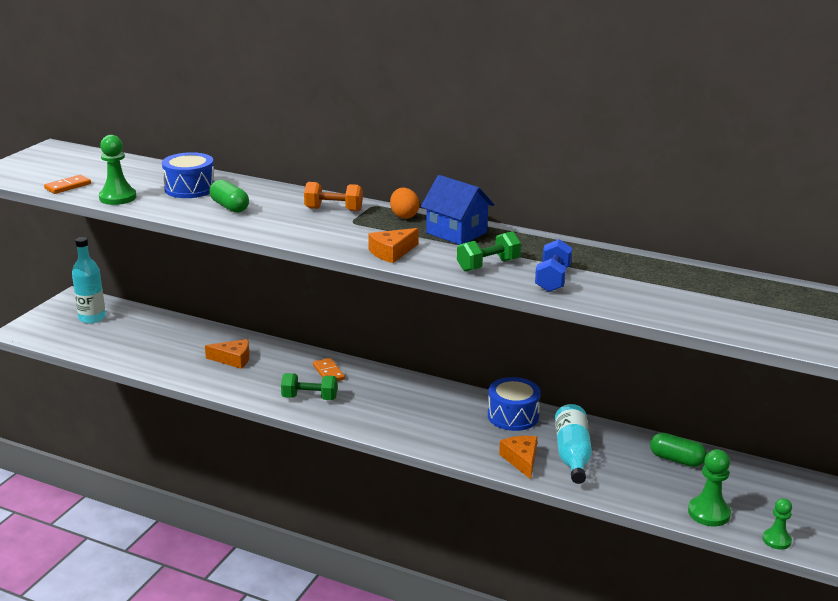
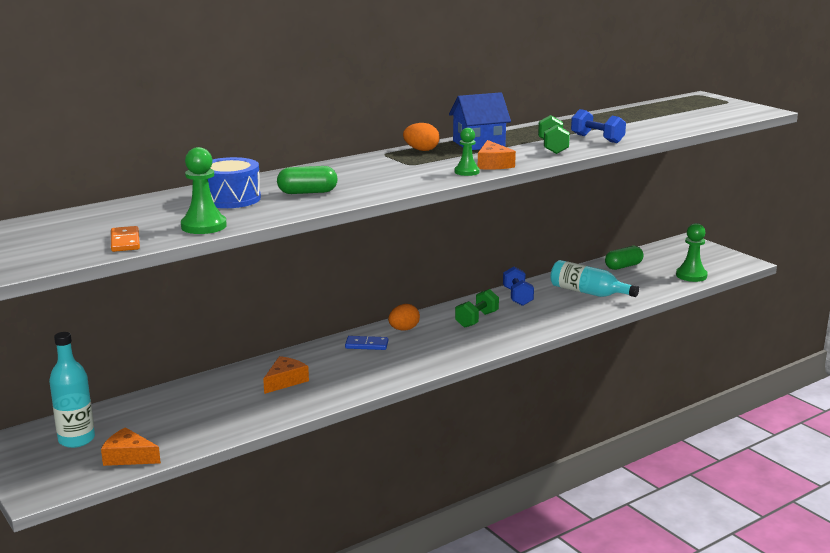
camera: 60 degrees left, 5 degrees down
green dumbbell [281,373,337,400] -> green dumbbell moved to [455,289,499,328]
orange dumbbell [304,182,363,211] -> none
orange domino [313,358,345,381] -> blue domino [345,336,388,350]
blue drum [488,377,541,431] -> blue dumbbell [503,267,534,306]
orange cheese [499,436,537,479] -> orange cheese moved to [101,427,161,466]
green pawn [763,498,792,550] -> green pawn moved to [455,128,480,176]
none -> orange egg [388,304,420,331]

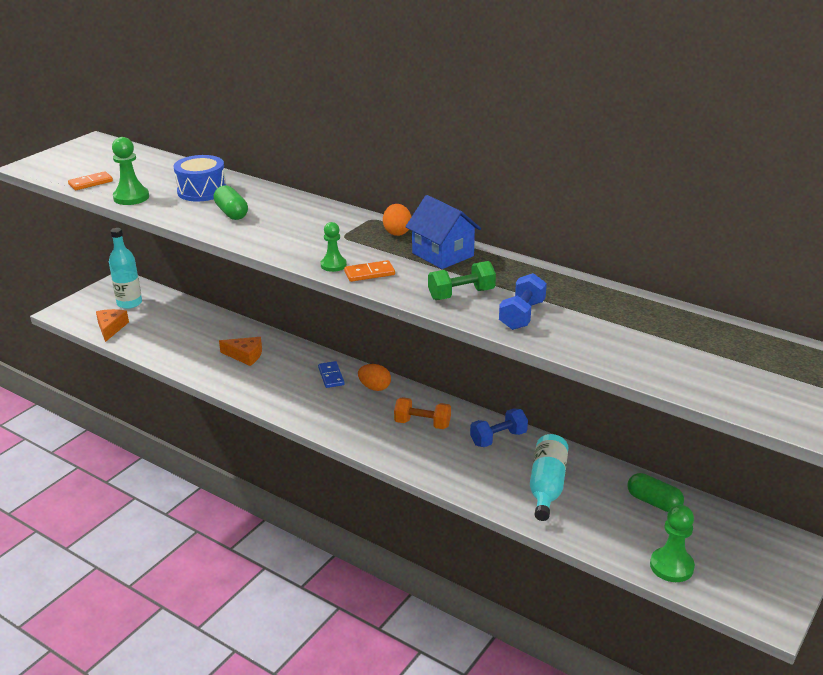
camera: 70 degrees right, 10 degrees up
green dumbbell [455,289,499,328] -> orange dumbbell [394,397,451,429]
orange cheese [478,140,516,169] -> orange domino [344,260,395,282]

